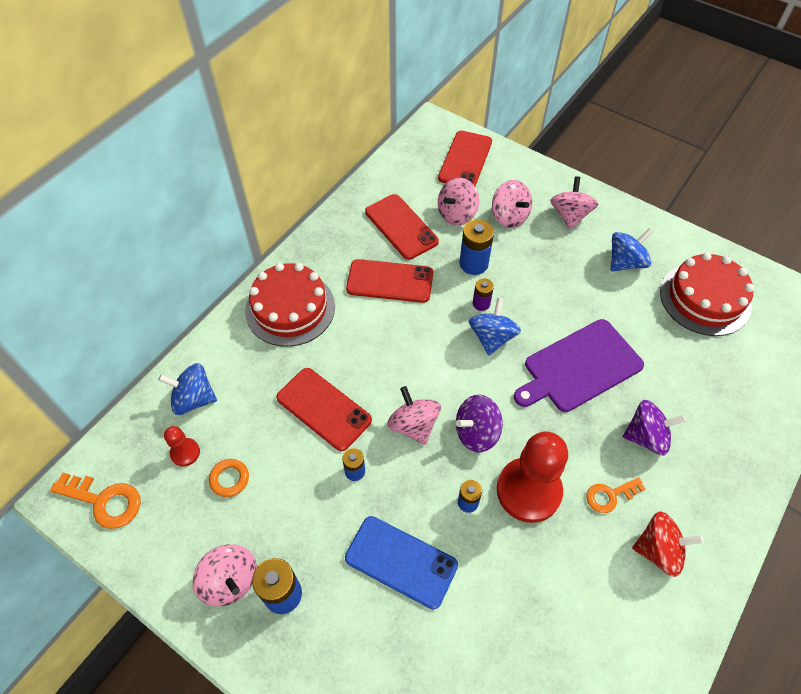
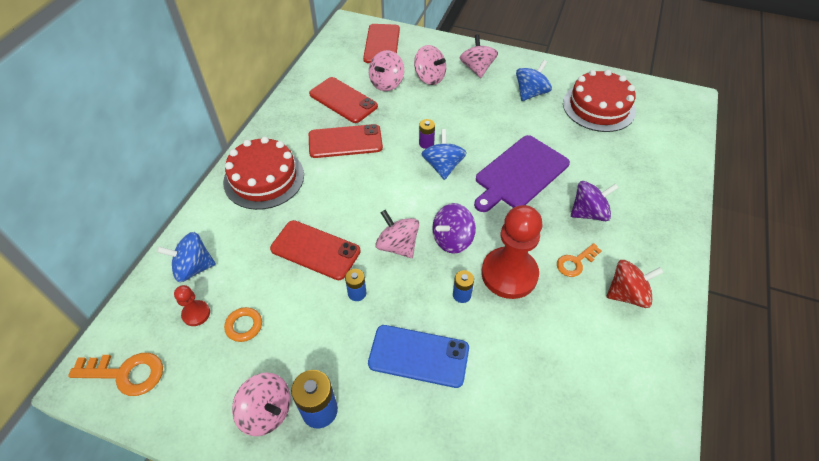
camera: 15 degrees left, 5 degrees down
blue battery [460,219,494,275] -> none

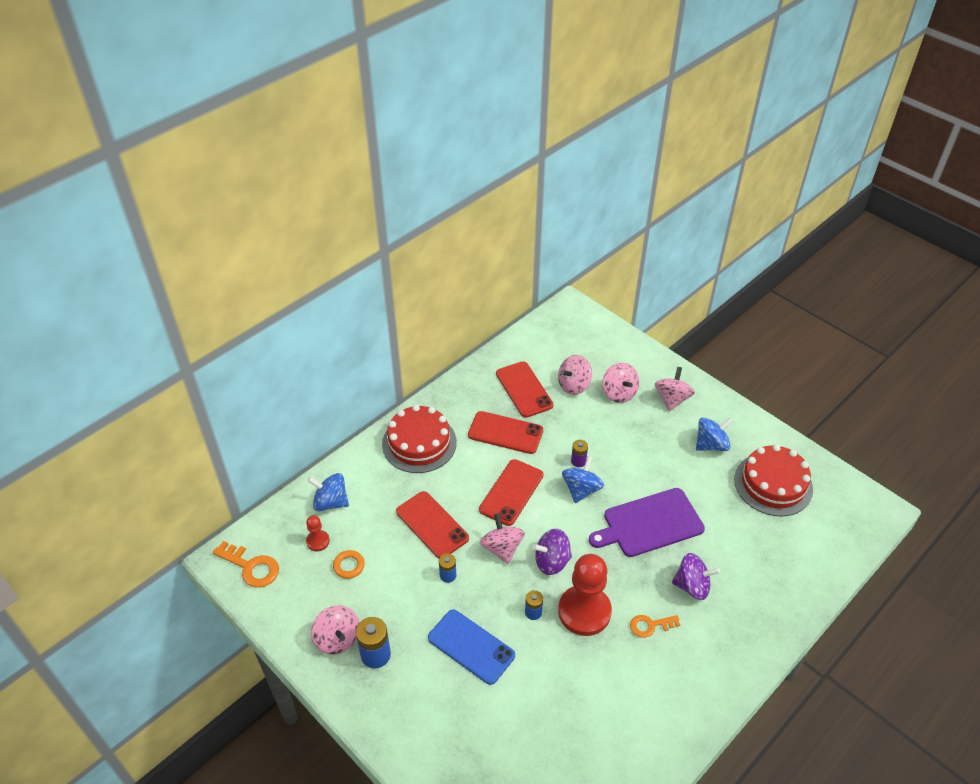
camera: 25 degrees right, 5 degrees down
red phone [363,24,400,63] -> red phone moved to [479,459,543,526]
red spinning top [606,260,664,308] -> none

